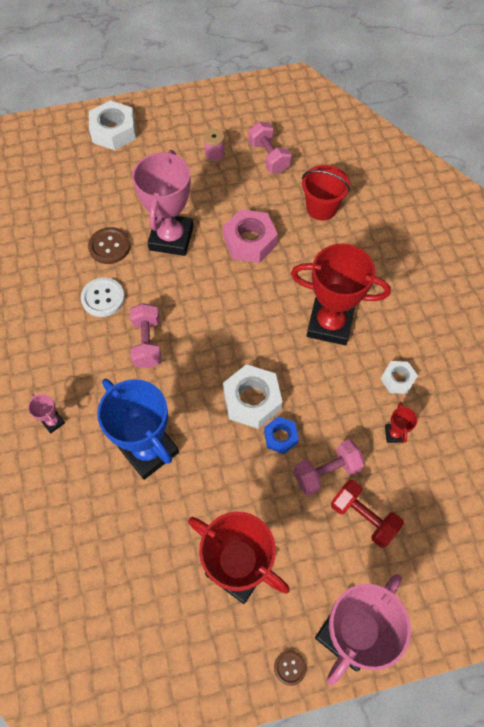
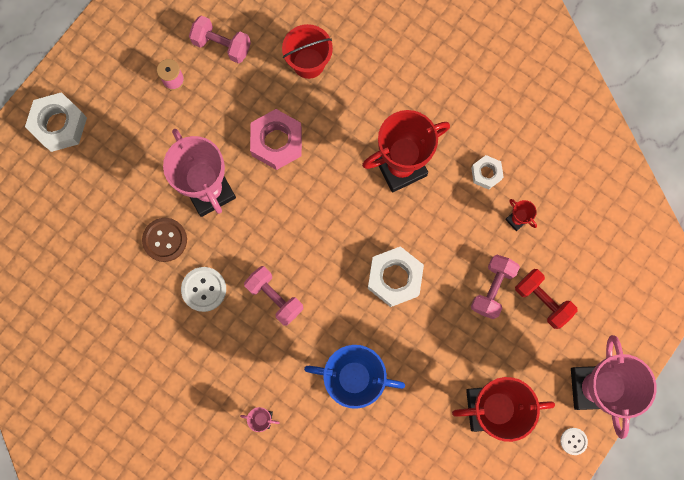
camera: 40 degrees left, 15 degrees up
blue nut [264,416,299,454] -> none
brown button [274,650,306,686] -> white button [560,428,588,455]
red dumbbell [331,480,404,548] -> red dumbbell turned 45 degrees clockwise [515,269,578,329]

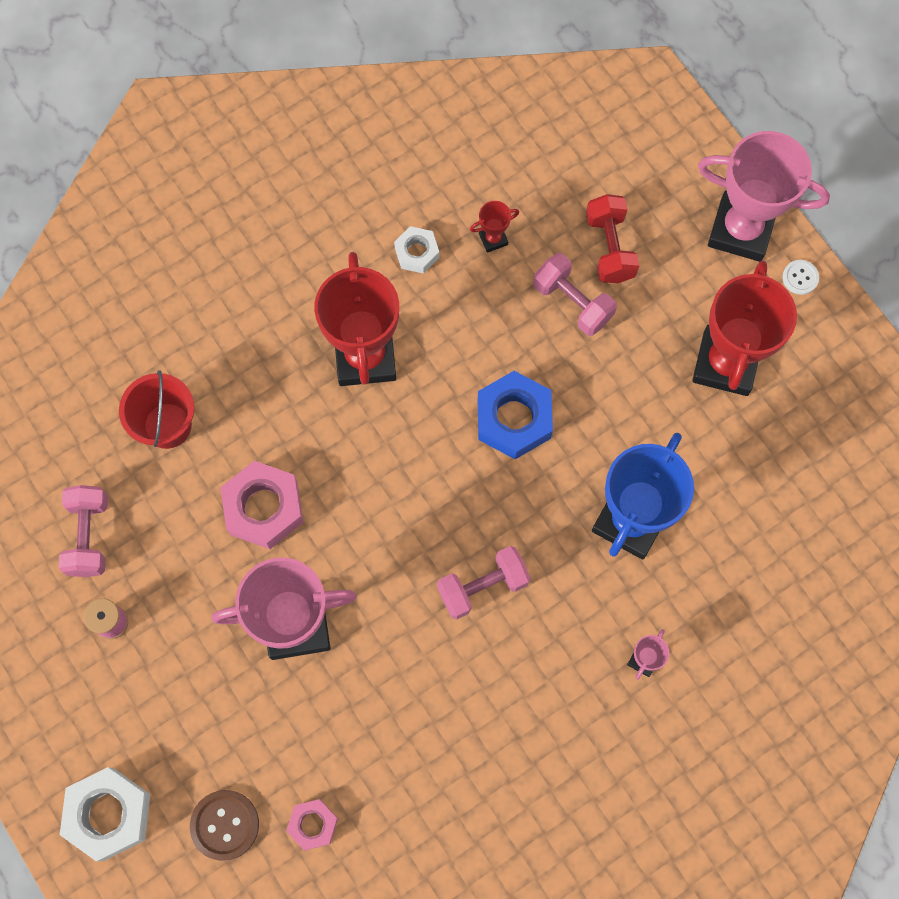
camera: 70 degrees left, 5 degrees down
brown button [142,218,187,262] -> brown button moved to [190,790,259,861]
white button [181,267,226,312] -> none
pink dumbbell [189,15,251,64] -> pink dumbbell turned 45 degrees counterclockwise [59,485,108,577]
white nut [368,246,424,307] -> blue nut [478,371,553,459]
red dumbbell [515,269,578,329] -> red dumbbell turned 75 degrees counterclockwise [586,194,640,283]
none -> pink nut [287,799,338,850]

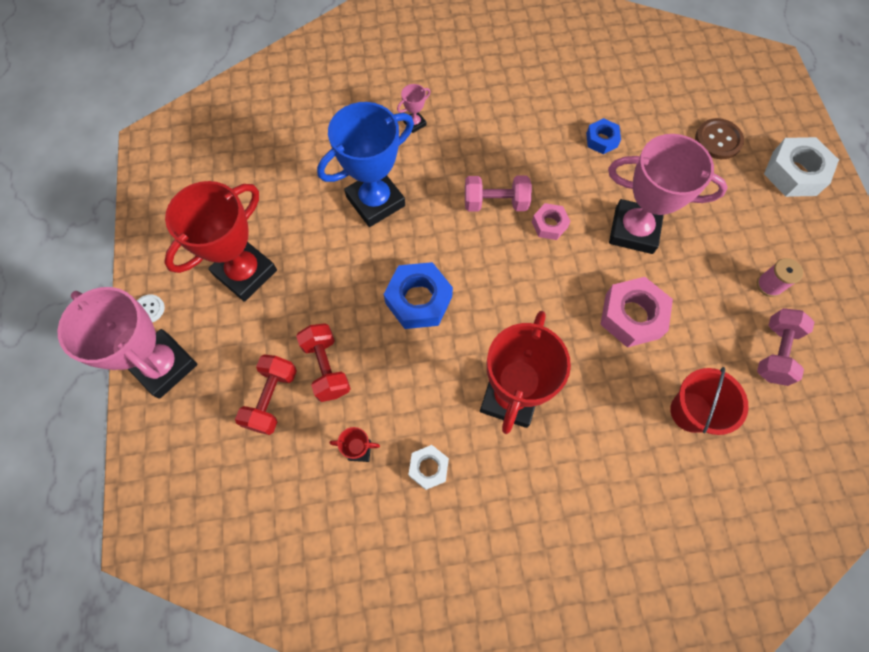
camera: 155 degrees left, 5 degrees down
pink nut [287,799,338,850] -> pink nut moved to [532,203,571,240]
pink dumbbell [533,253,617,336] -> red dumbbell [296,323,351,402]
none -> blue nut [586,118,621,154]

